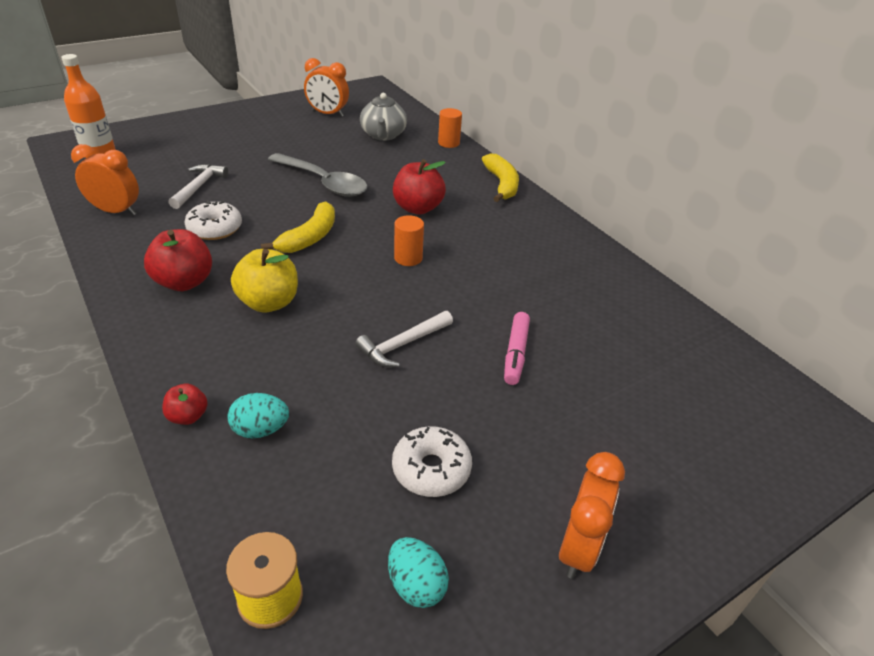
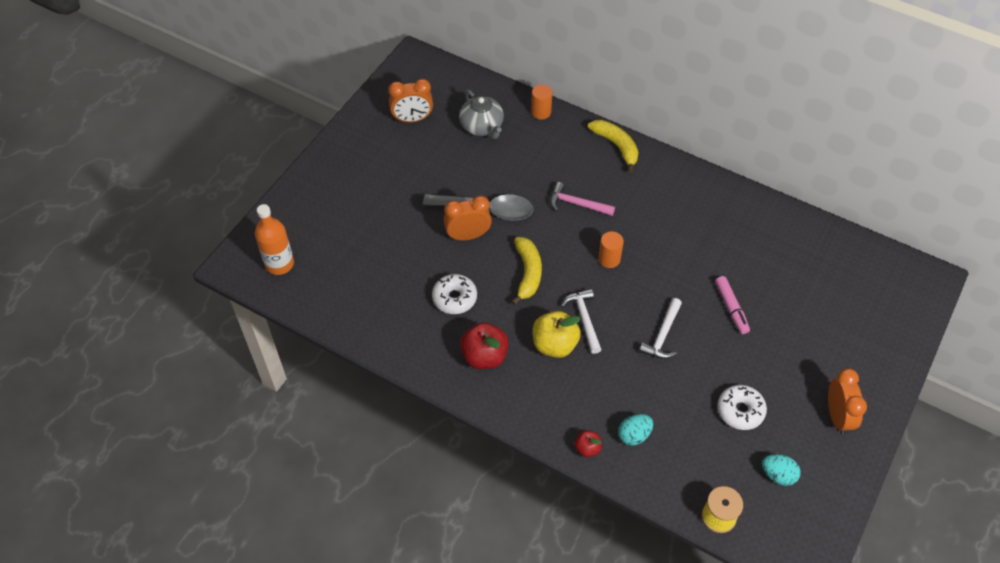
camera: 25 degrees left, 15 degrees up
orange clock [71,144,139,216] -> orange clock moved to [444,196,492,241]
white hammer [168,164,228,209] -> white hammer moved to [561,289,602,354]
red apple [393,159,446,215] -> pink hammer [550,182,615,216]

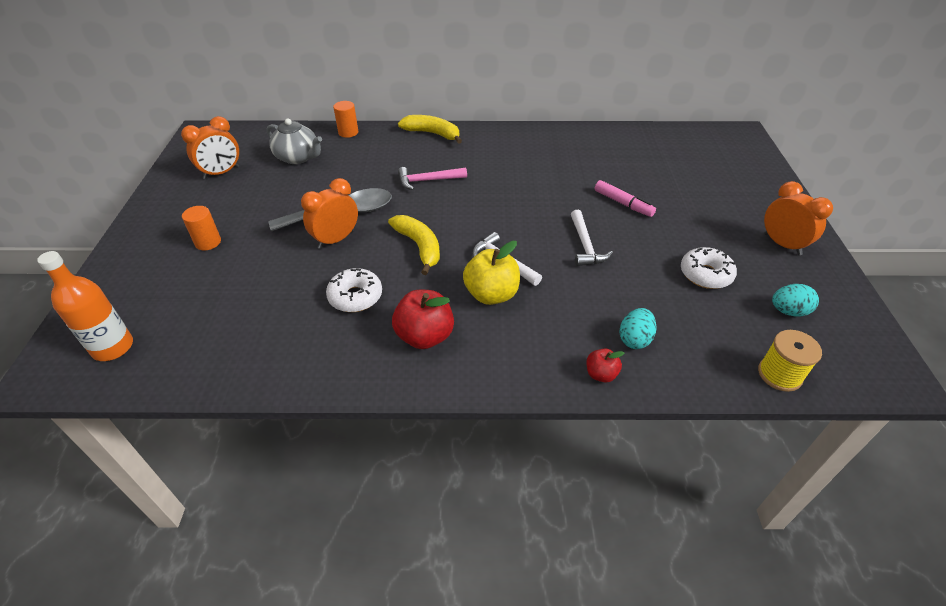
camera: 30 degrees left, 10 degrees down
orange cylinder [598,231,624,268] -> orange cylinder moved to [182,206,221,250]

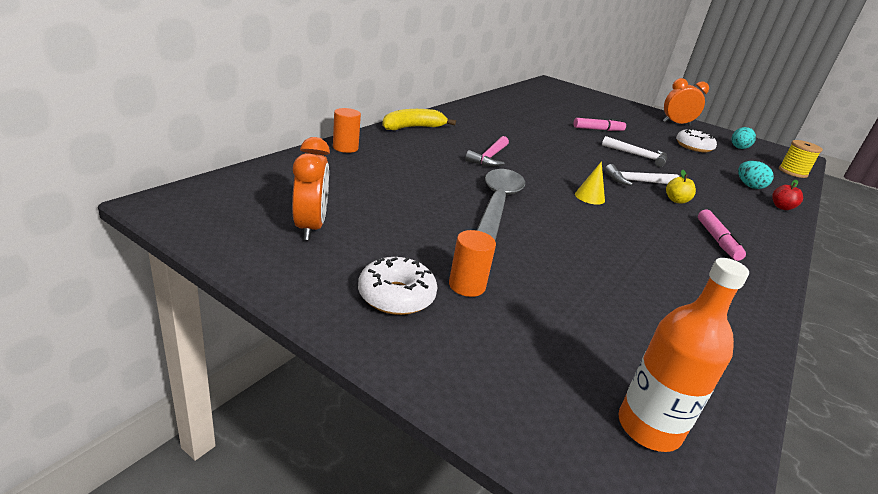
camera: 60 degrees left, 15 degrees down
grey teapot [267,119,322,164] -> none
orange clock [301,178,358,249] -> none
white donut [326,268,382,312] -> white donut moved to [358,257,437,315]
yellow banana [388,215,440,275] -> yellow cone [575,161,605,205]
red apple [392,290,454,349] -> pink marker [698,209,746,261]
yellow apple [463,241,520,305] -> yellow apple [666,170,696,204], size x0.54

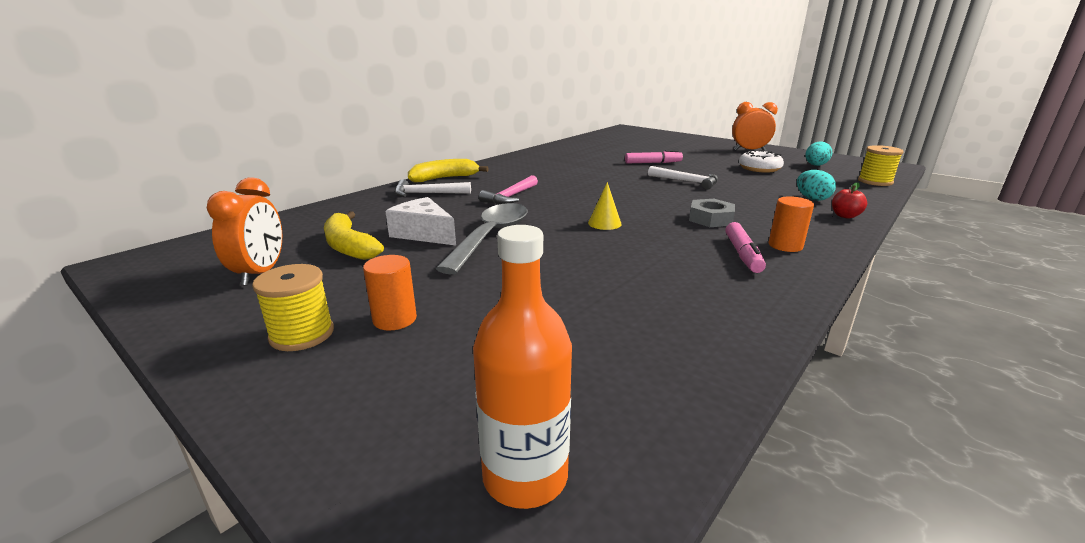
camera: 10 degrees right, 5 degrees down
orange cylinder [333,108,361,153] -> orange cylinder moved to [768,196,814,252]
white donut [358,257,437,315] -> yellow spool [252,264,334,351]
white hammer [605,164,679,186] -> white hammer moved to [395,179,471,197]
yellow apple [666,170,696,204] -> grey nut [689,199,735,227]
none -> yellow banana [324,211,384,260]
none -> white cheese [385,197,456,245]

